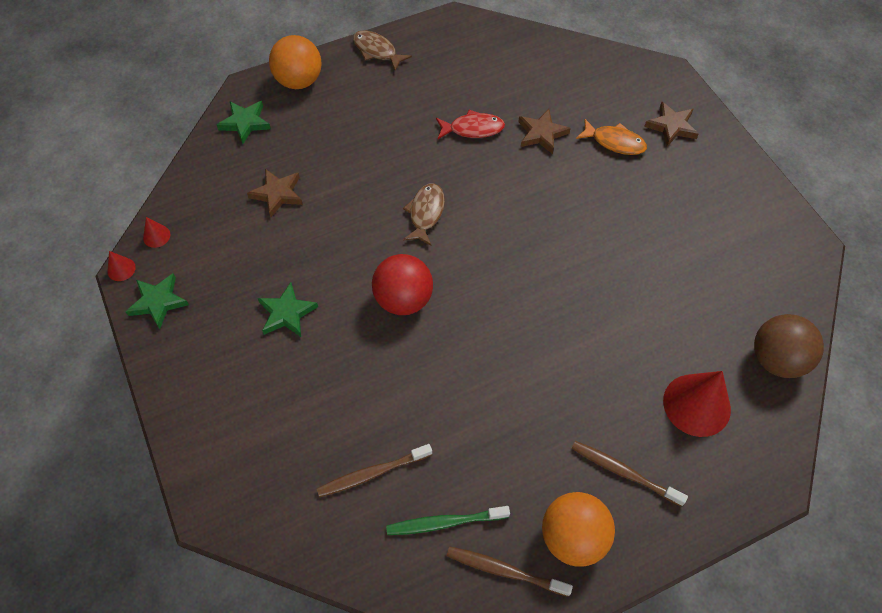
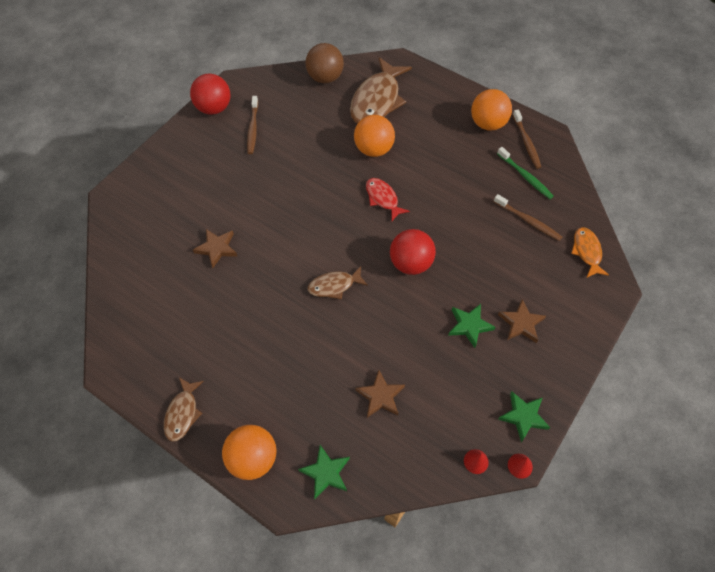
camera: 120 degrees left, 0 degrees up
red fish [436,110,505,139] -> red fish moved to [366,178,410,221]
brown toothbrush [572,441,688,507] -> brown toothbrush moved to [247,96,258,154]
orange fish [576,119,647,155] -> orange fish moved to [571,227,609,278]
brown star [644,102,699,146] -> brown star moved to [498,299,546,343]
red cone [663,371,731,437] -> brown fish [350,57,412,124]
none -> red ball [190,73,230,115]
none -> orange ball [354,115,395,157]

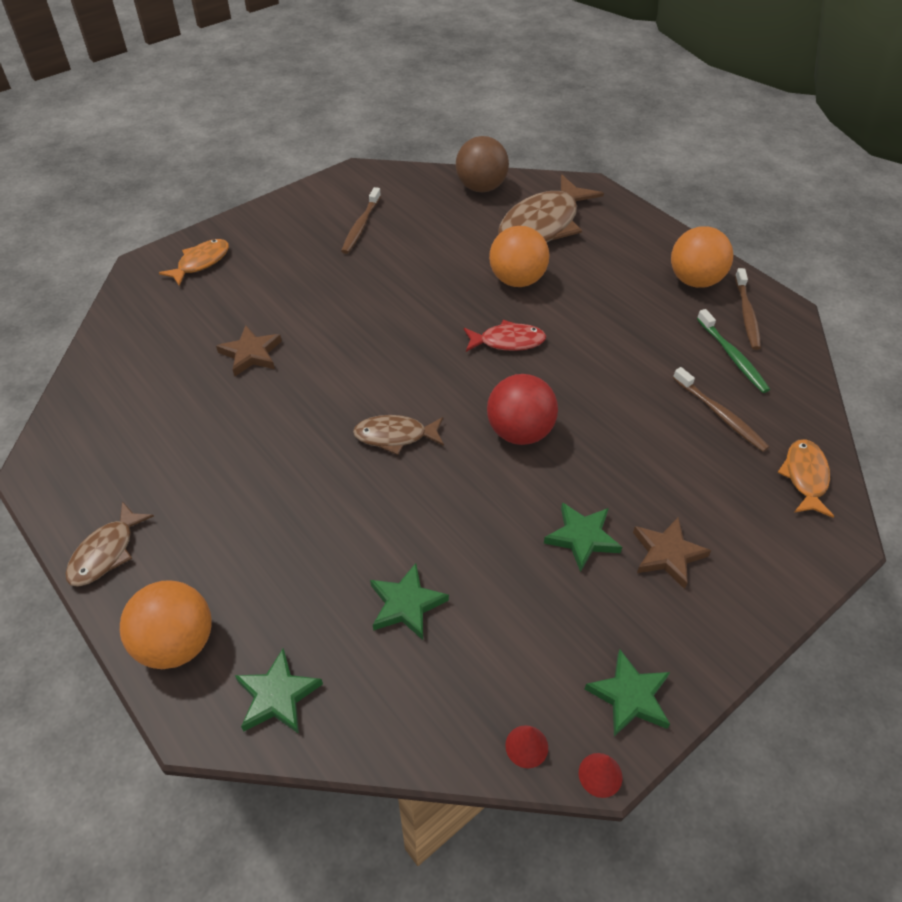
camera: 15 degrees right, 10 degrees down
red ball [190,73,230,115] -> none
brown star [355,370,405,418] -> green star [370,563,449,640]
red fish [366,178,410,221] -> red fish turned 105 degrees clockwise [464,320,546,352]
none -> orange fish [159,239,229,286]

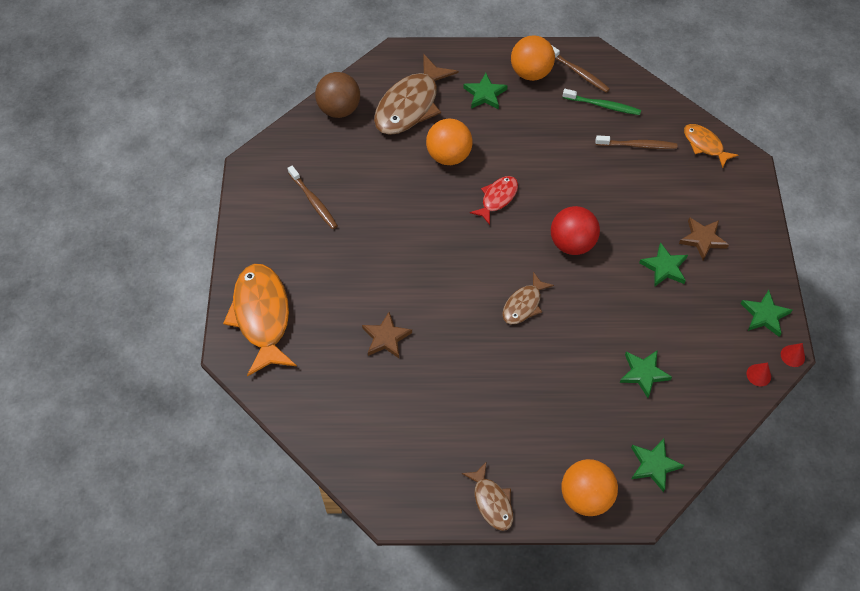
camera: 50 degrees left, 10 degrees up
orange fish [159,239,229,286] -> orange fish [223,264,297,376], size x1.87
brown fish [498,175,604,242] -> brown fish turned 45 degrees clockwise [374,54,459,135]
none -> green star [463,73,508,110]

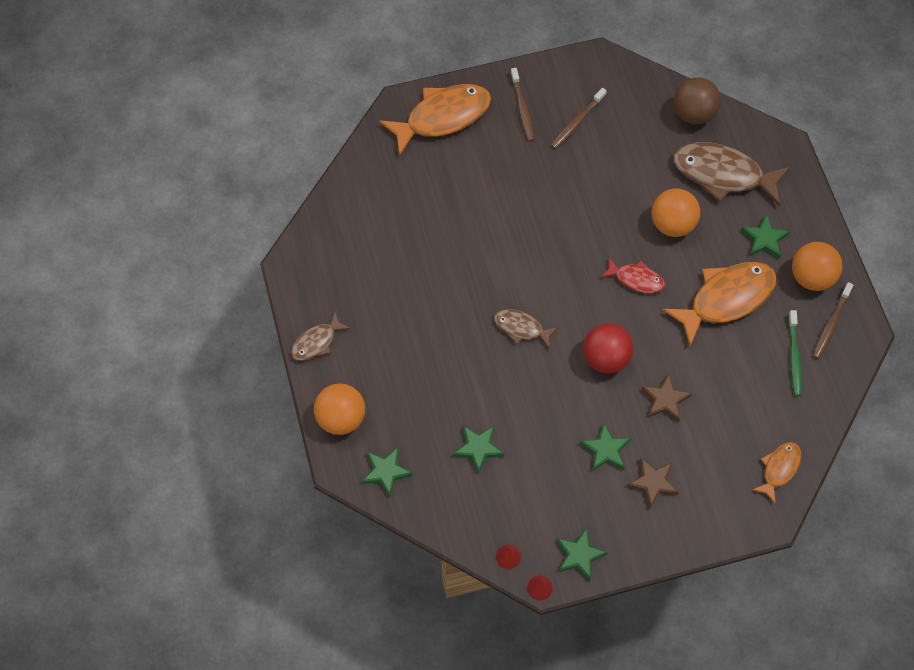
camera: 75 degrees right, 5 degrees up
brown star [362,312,412,358] -> brown star moved to [641,374,692,422]
brown toothbrush [596,135,677,149] -> brown toothbrush moved to [510,68,534,142]
none -> orange fish [662,262,777,346]

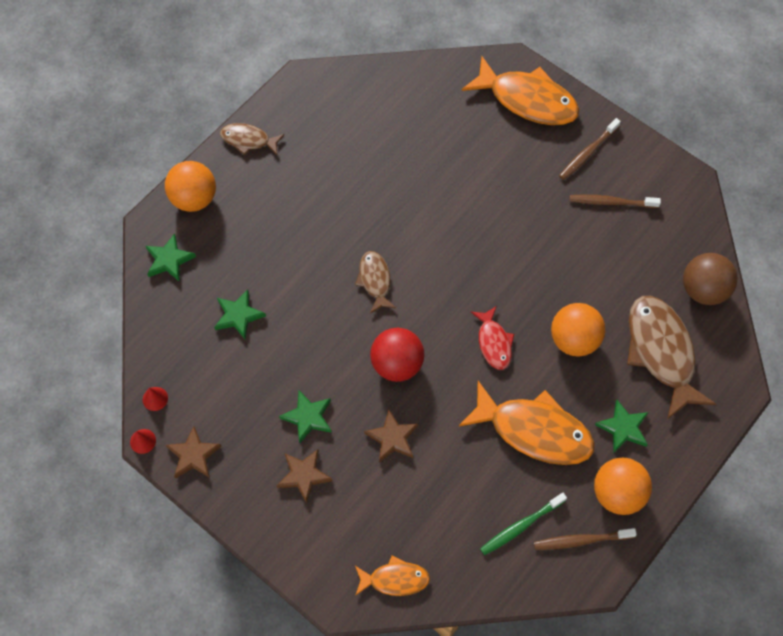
camera: 55 degrees right, 0 degrees up
green star [556,528,608,581] -> brown star [166,426,222,478]

